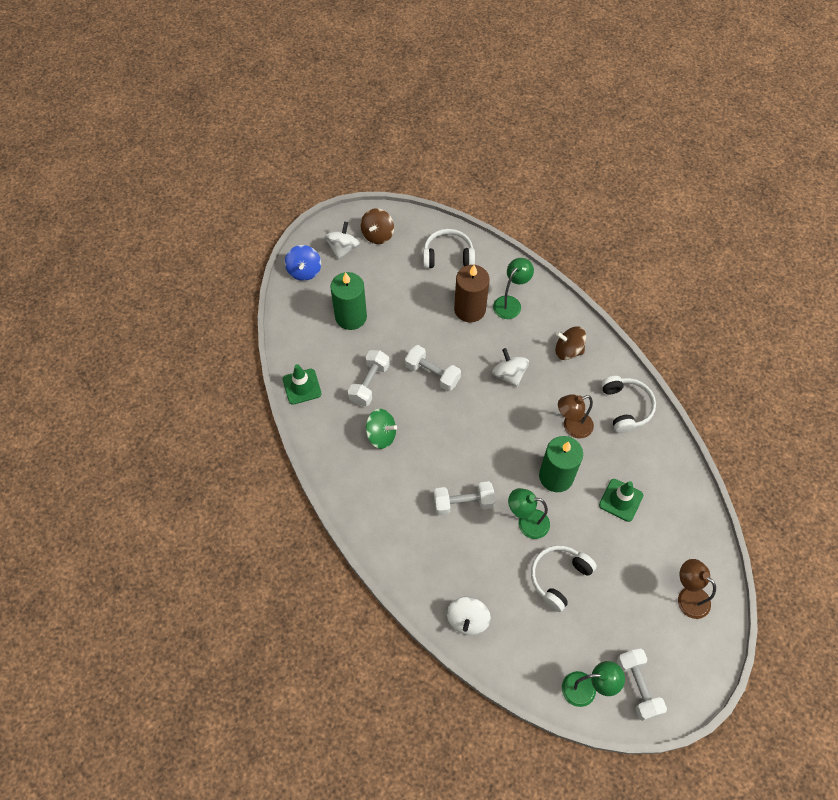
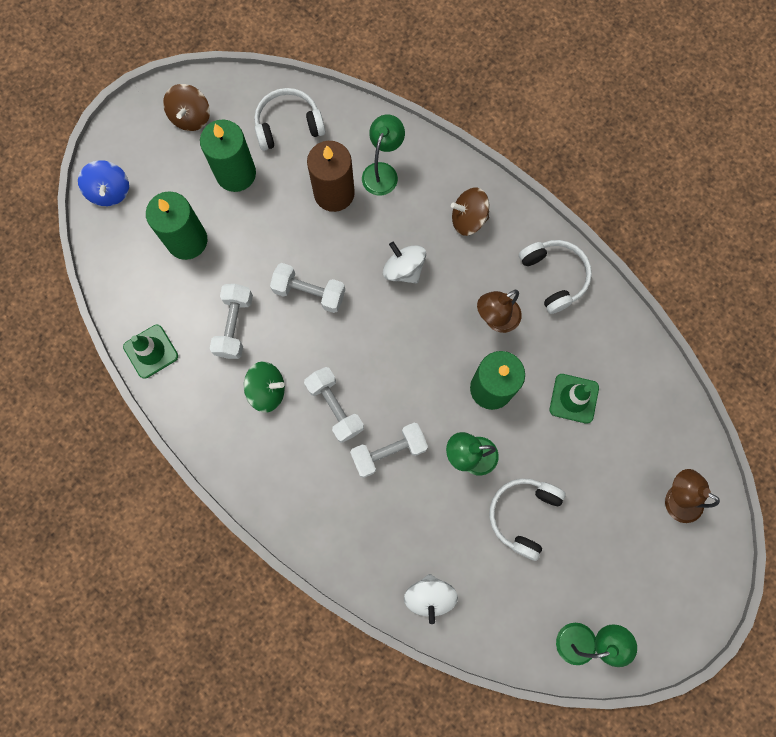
camera: 15 degrees left, 15 degrees up
white spinning top [325,221,360,260] -> none
white dumbbell [617,648,667,721] -> white dumbbell moved to [304,367,364,443]
none -> green candle [200,120,256,192]

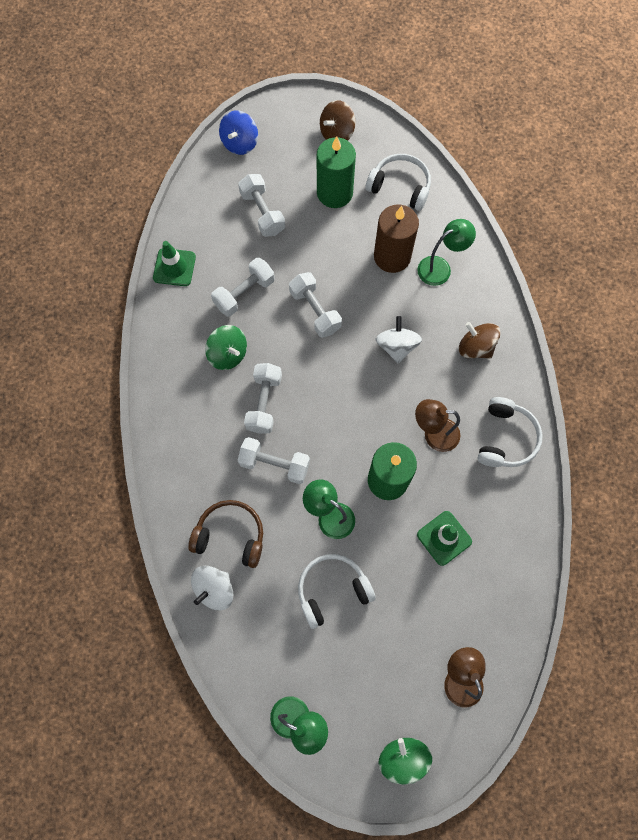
camera: 40 degrees right, 5 degrees down
green candle [146,191,207,260] -> white dumbbell [238,174,285,237]
none -> brown headphones [188,500,263,568]
none -> green spinning top [378,738,432,785]

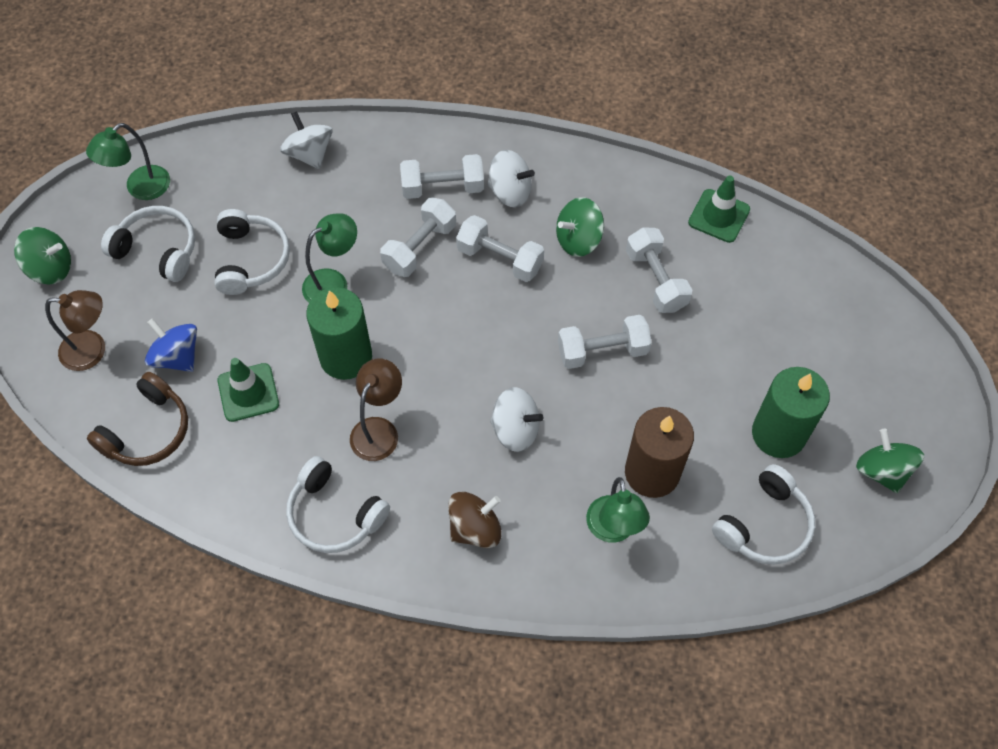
camera: 110 degrees right, 10 degrees down
brown headphones [188,500,263,568] -> brown headphones moved to [87,372,188,466]
blue spinning top [219,110,258,155] -> blue spinning top moved to [145,318,197,372]
white dumbbell [238,174,285,237] -> white dumbbell moved to [400,154,484,199]
brown spinning top [320,100,356,141] -> green spinning top [856,429,924,493]
none -> white headphones [101,206,195,282]
none -> white spinning top [487,150,535,208]

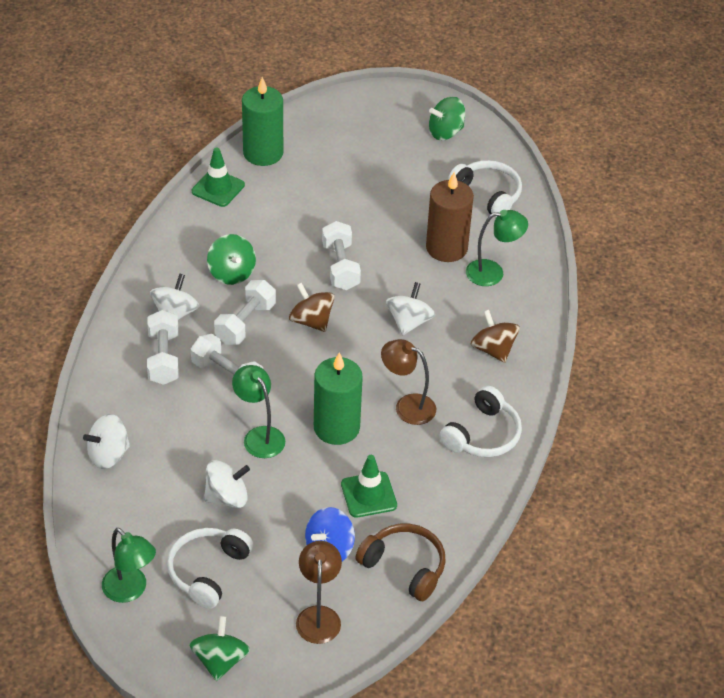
camera: 90 degrees left, 15 degrees down
white headphones [214,209,290,295] -> white spinning top [204,460,250,508]
white dumbbell [626,227,692,313] -> none
green candle [752,367,830,458] -> green candle moved to [242,77,283,166]
none -> brown spinning top [289,283,335,332]

